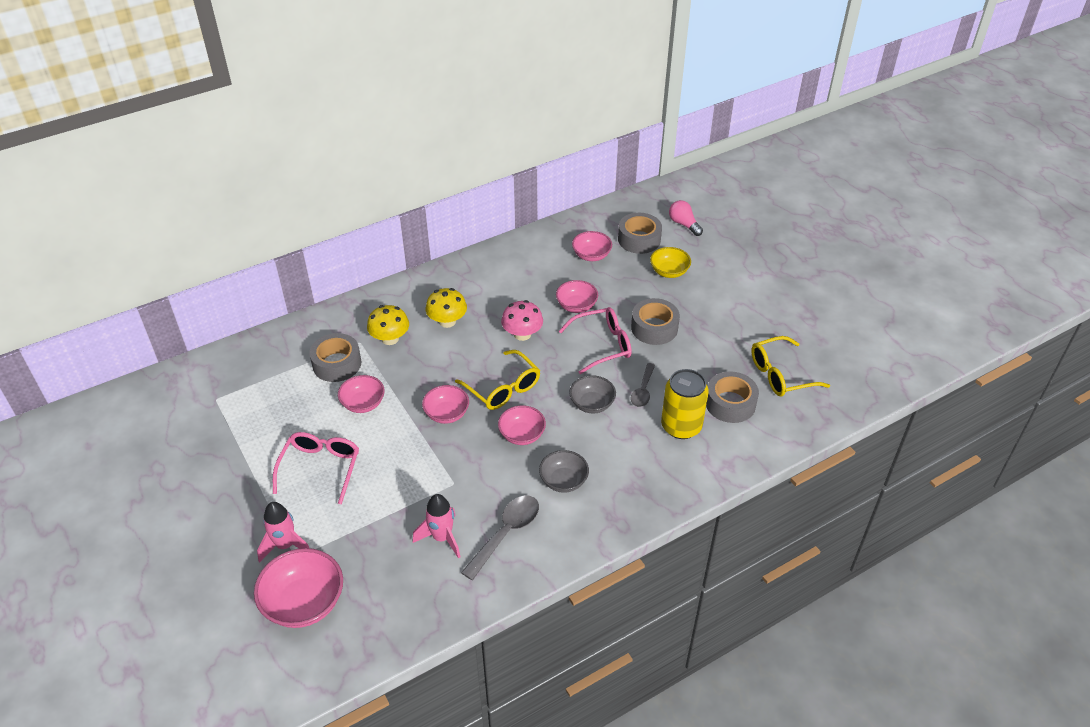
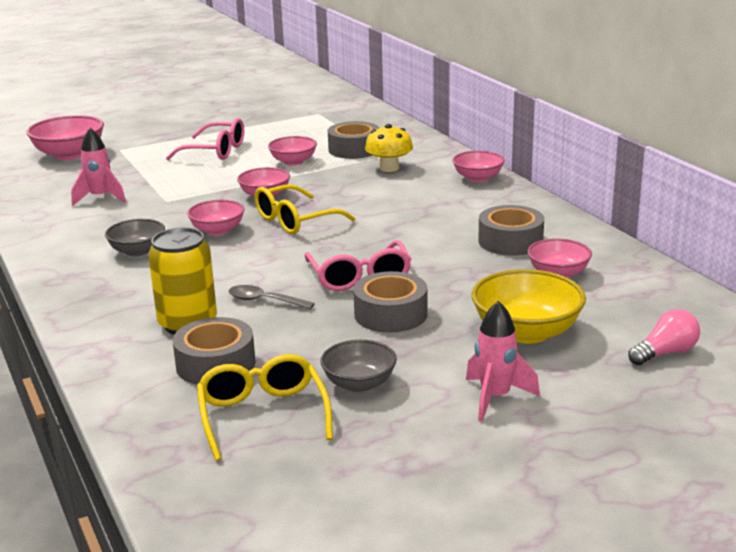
camera: 95 degrees right, 20 degrees down
pink rocket [257,502,309,562] -> pink rocket moved to [466,301,540,422]
yellow mushroom [426,288,467,328] -> none
grey spoon [461,496,539,580] -> none
pink mushroom [501,300,543,341] -> none
pink bowl [556,280,598,313] -> pink bowl moved to [453,151,505,182]
grey bowl [569,375,616,414] -> grey bowl moved to [320,340,397,392]
grey tape [618,213,662,254] -> grey tape moved to [478,205,544,256]
yellow bowl [650,247,691,278] -> yellow bowl [471,269,586,344], size x1.59

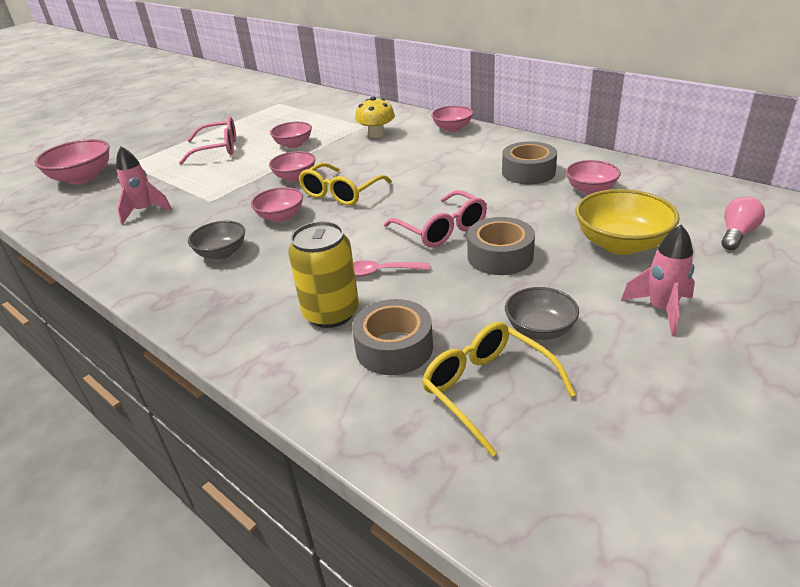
camera: 20 degrees left, 10 degrees up
grey spoon [229,285,315,309] -> pink spoon [353,260,430,276]
grey tape [328,121,379,159] -> none

